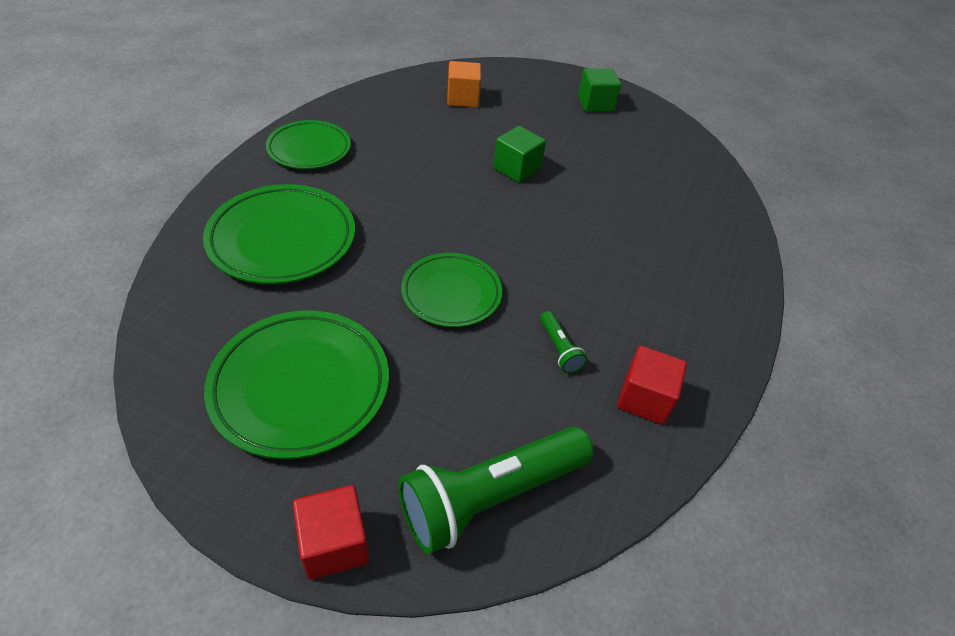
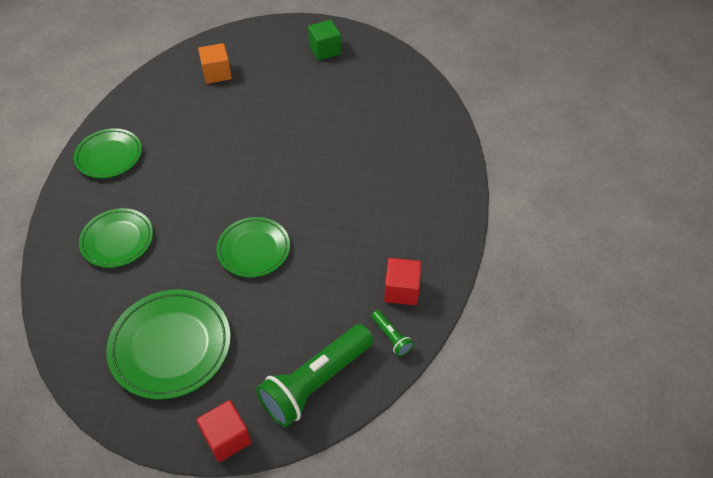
camera: 10 degrees left, 5 degrees up
green plate [203,184,355,284] -> green plate [79,208,153,268], size x0.66
green cube [493,126,546,183] -> none
green flashlight [540,311,587,373] -> green flashlight moved to [372,310,414,357]

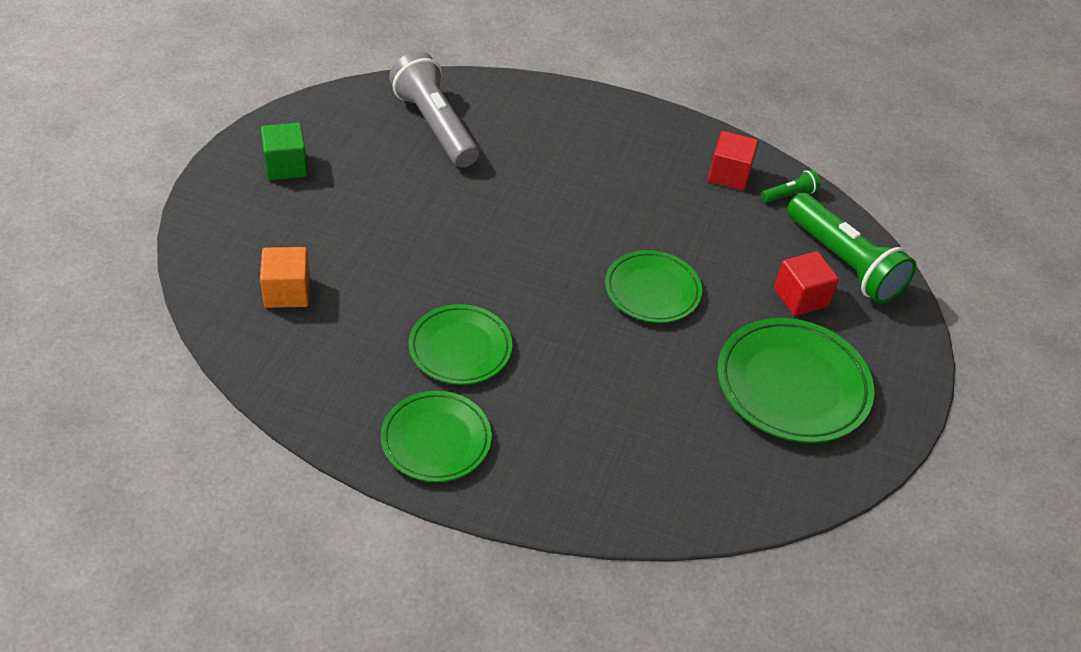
camera: 85 degrees left, 5 degrees down
green plate [79,208,153,268] -> green plate moved to [409,304,512,385]
red cube [197,400,251,462] -> red cube moved to [774,251,839,316]
none -> grey flashlight [389,51,479,168]

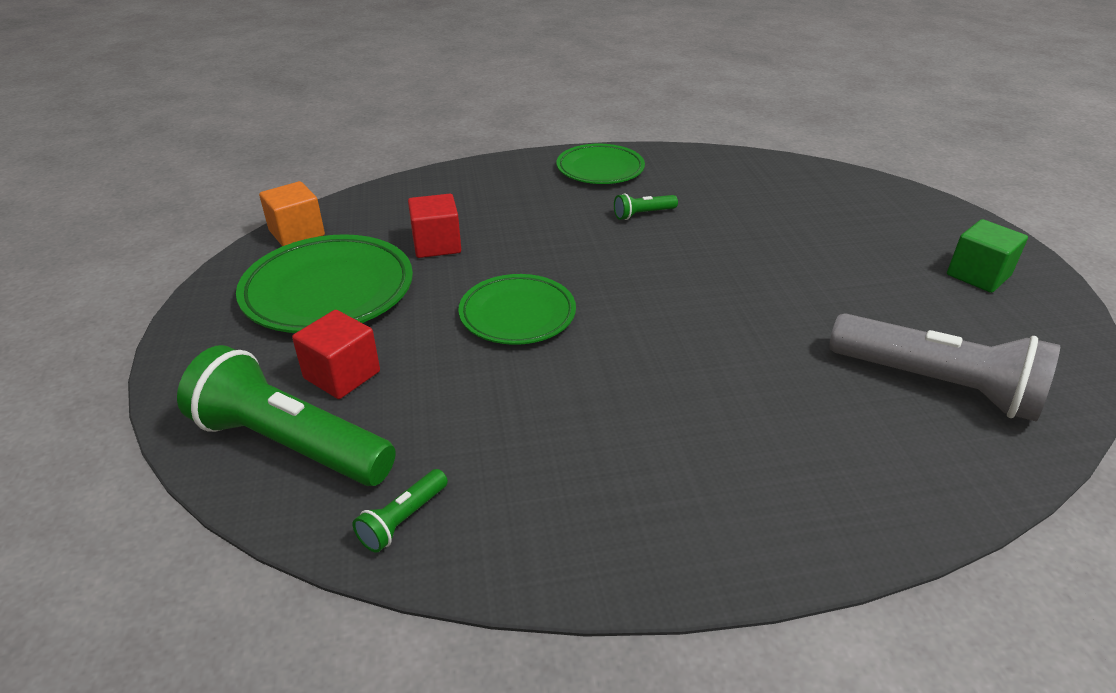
camera: 155 degrees right, 10 degrees down
orange cube [260,247,310,308] -> orange cube moved to [259,181,325,246]
green plate [409,304,512,385] -> green flashlight [614,193,678,220]
red cube [708,131,759,191] -> red cube moved to [408,194,461,258]

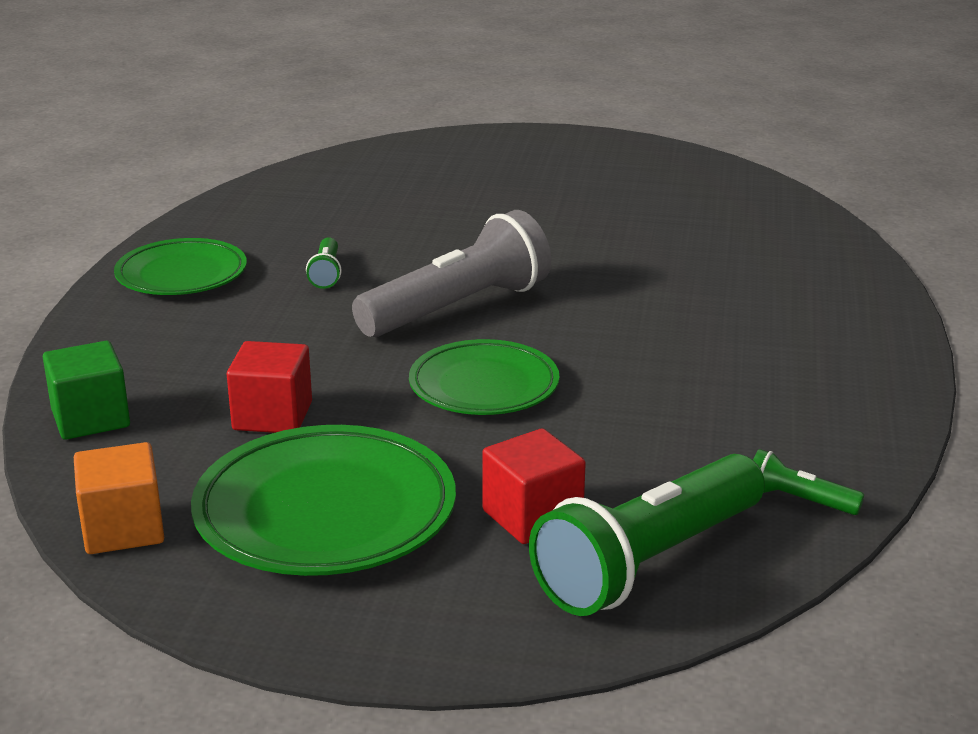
camera: 70 degrees left, 10 degrees down
green flashlight [353,469,448,553] -> green flashlight turned 150 degrees clockwise [753,449,864,515]
grey flashlight [829,313,1060,421] -> grey flashlight moved to [352,210,551,337]
green cube [947,219,1028,293] -> green cube moved to [43,341,130,440]

